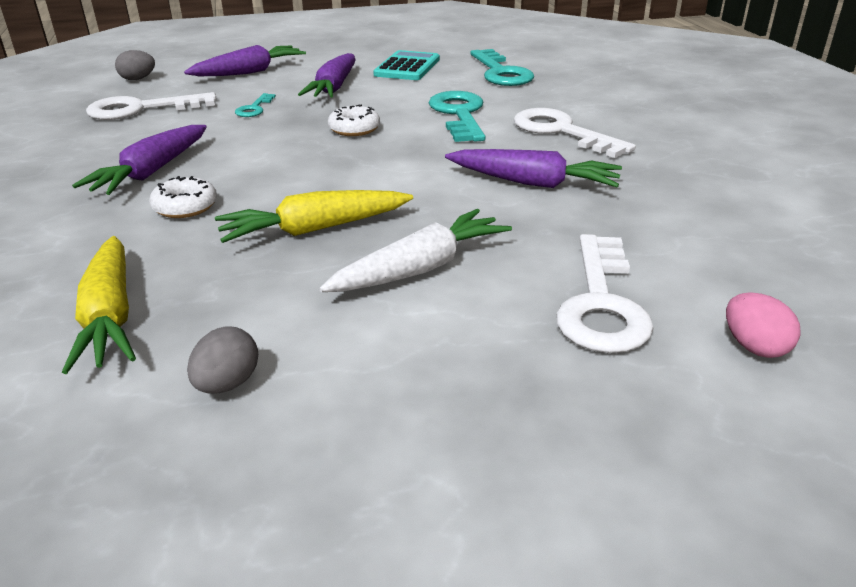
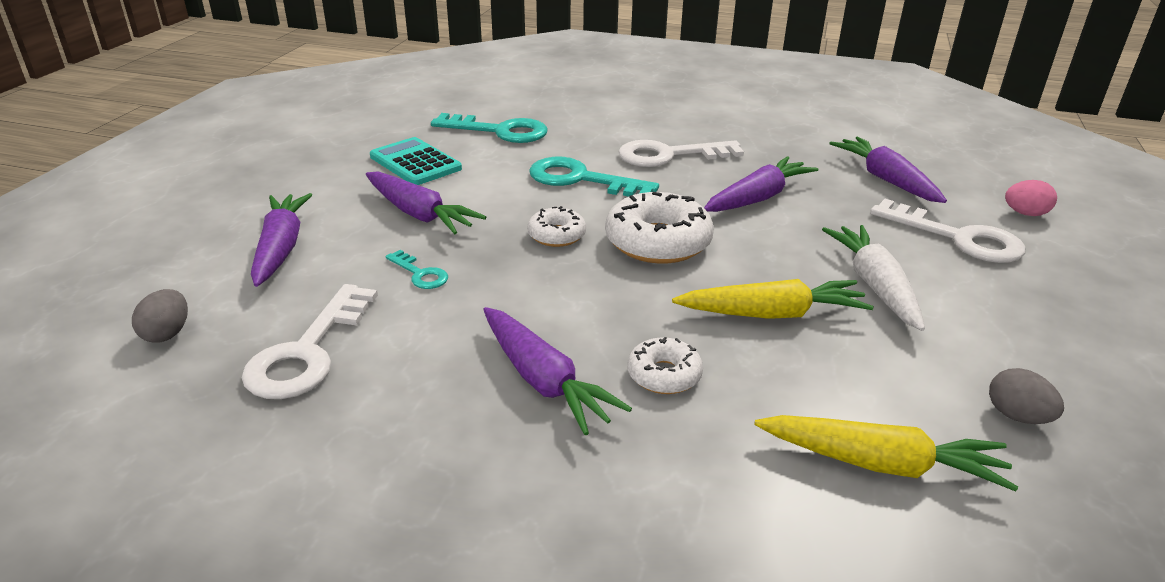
camera: 60 degrees left, 0 degrees up
yellow carrot [215,190,413,243] -> yellow carrot turned 105 degrees counterclockwise [672,279,874,319]
none -> white donut [605,192,714,264]
none -> purple carrot [829,137,947,203]

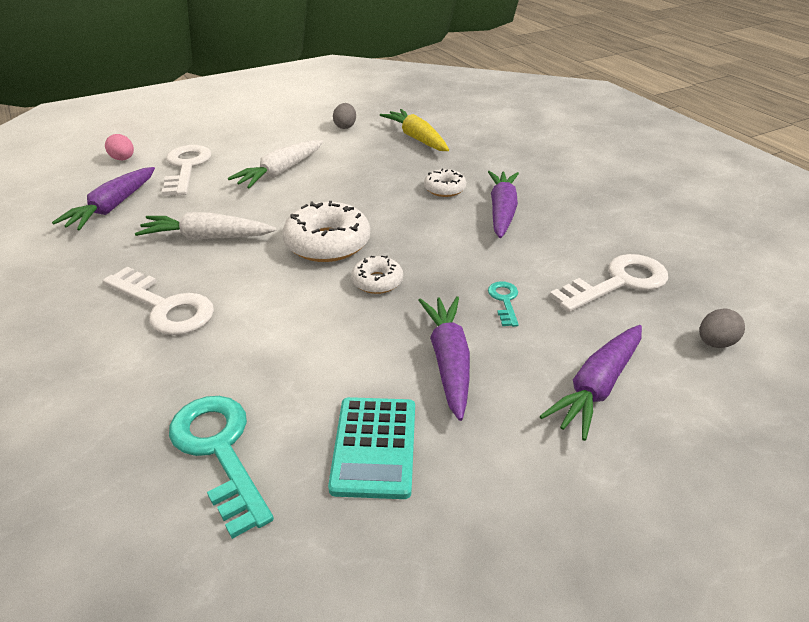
camera: 135 degrees left, 5 degrees up
turquoise key [529,157,659,197] -> none
yellow carrot [672,279,874,319] -> none
purple carrot [704,156,818,212] -> white carrot [135,212,277,240]

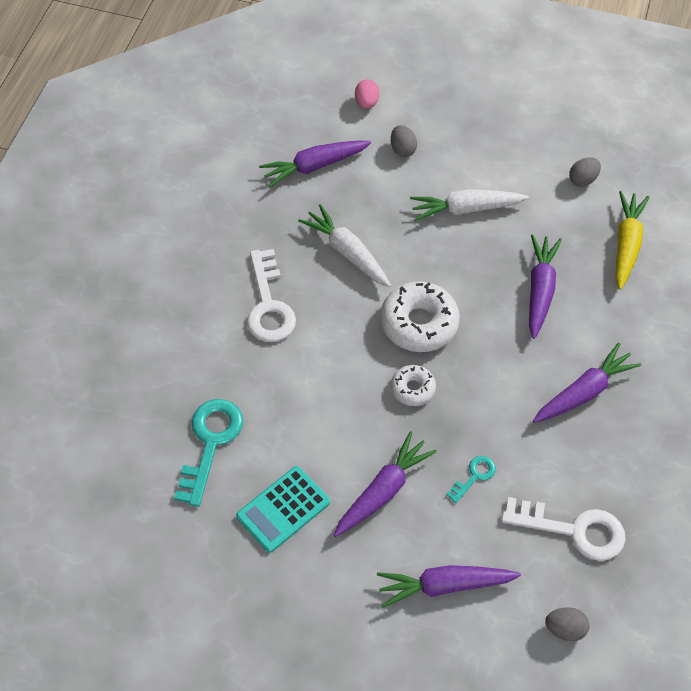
camera: 45 degrees right, 20 degrees up
white key [162,145,211,196] -> grey egg [391,125,417,157]
white donut [424,169,466,197] -> none
none -> purple carrot [529,234,562,339]

